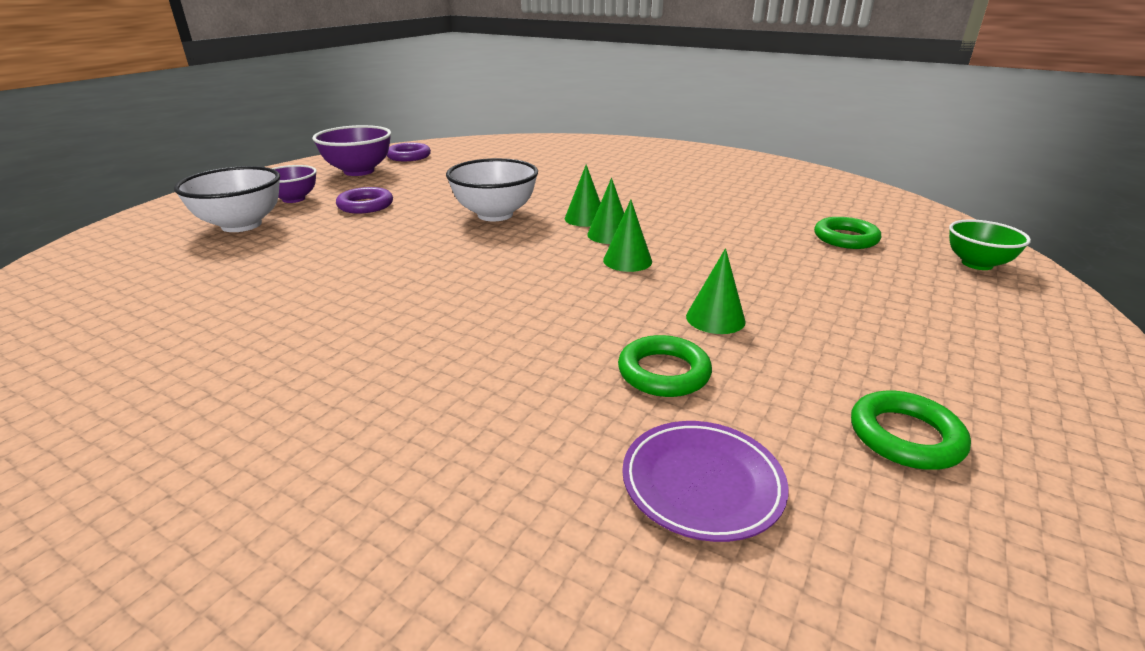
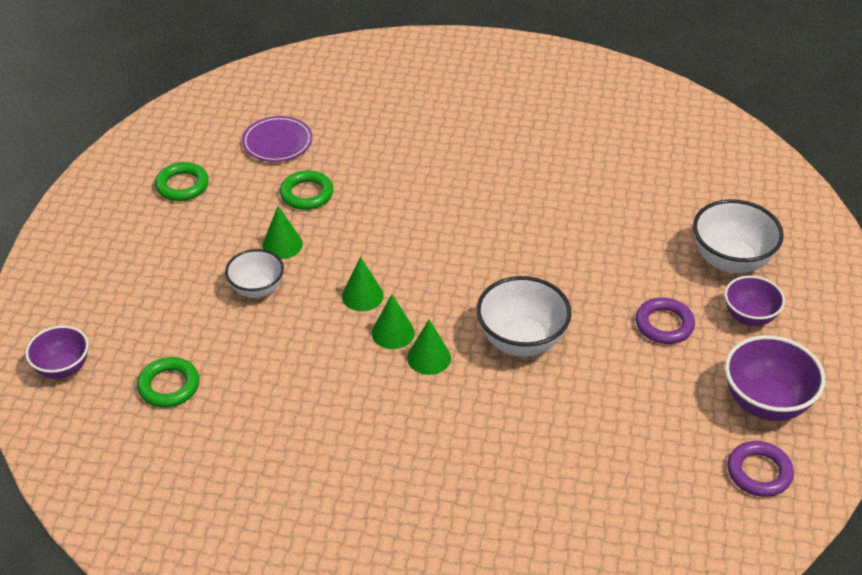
camera: 160 degrees right, 15 degrees up
green bowl [949,219,1031,270] -> purple bowl [25,326,89,379]
none -> white bowl [225,249,284,298]

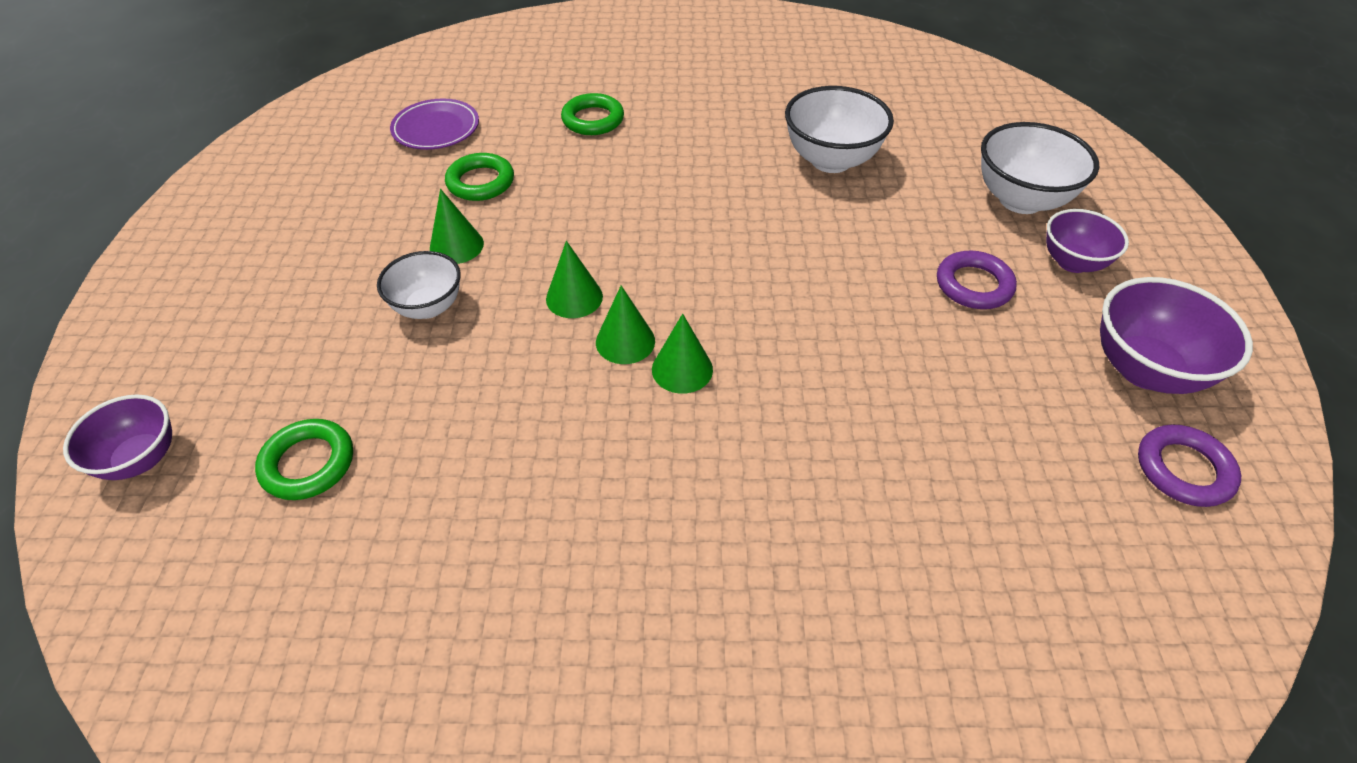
camera: 10 degrees left, 5 degrees up
green ring [155,162,209,201] -> green ring moved to [561,93,624,135]
white bowl [476,276,571,357] -> white bowl moved to [785,86,894,173]

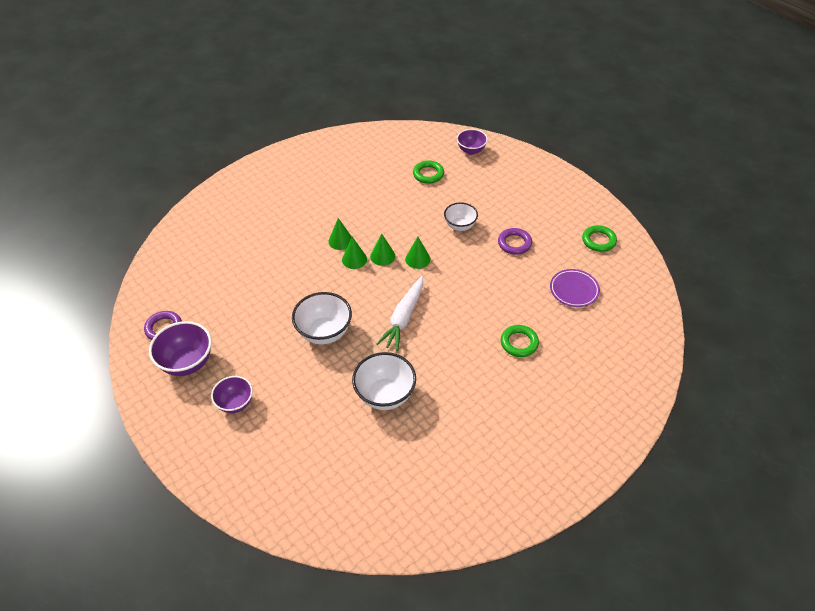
camera: 140 degrees right, 0 degrees up
green cone [430,189,484,264] -> green cone moved to [329,218,352,250]
green ring [445,153,514,201] -> green ring moved to [582,225,617,252]
purple ring [937,251,1017,309] -> purple ring moved to [498,228,532,255]
white bowl [981,122,1099,214] -> white bowl moved to [292,292,352,345]
none -> white carrot [377,276,423,351]

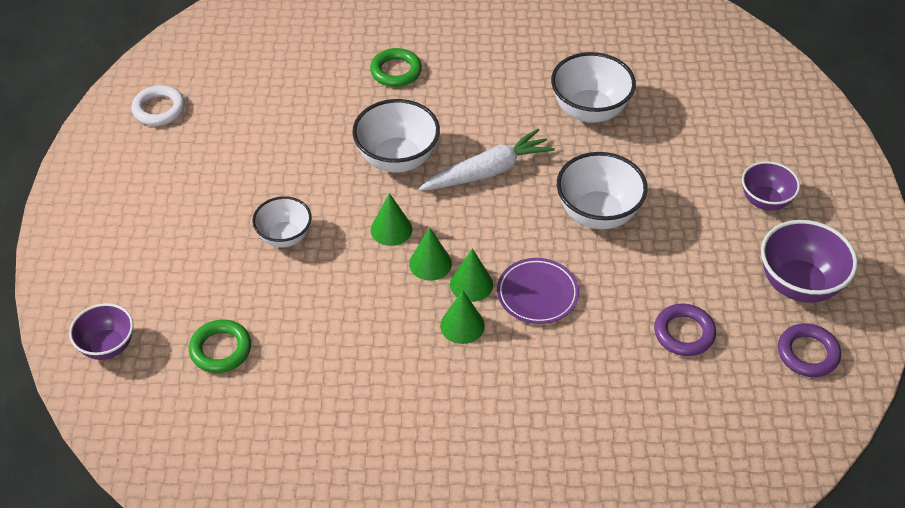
camera: 140 degrees left, 0 degrees up
purple ring [498,228,532,255] -> purple ring moved to [654,303,716,356]
purple plate [550,269,600,307] -> purple plate moved to [497,258,579,324]
green ring [582,225,617,252] -> white ring [131,85,185,126]
none -> white bowl [352,99,440,173]

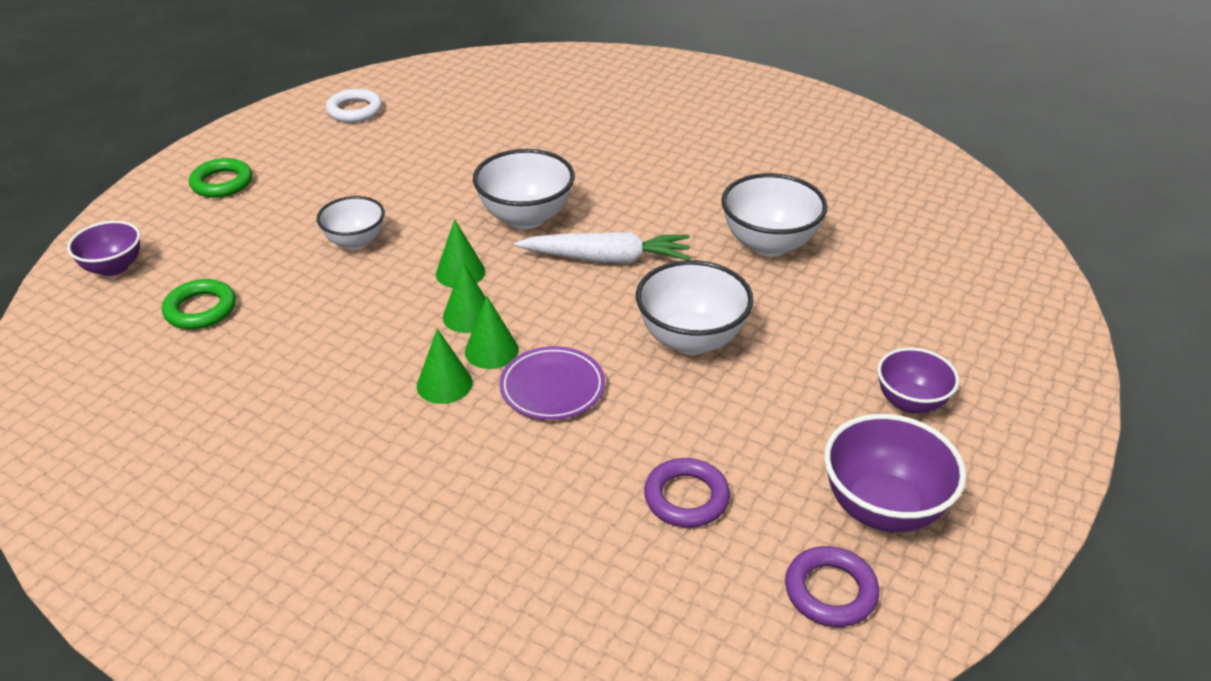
camera: 30 degrees right, 10 degrees down
green ring [370,48,422,87] -> green ring moved to [189,158,252,198]

